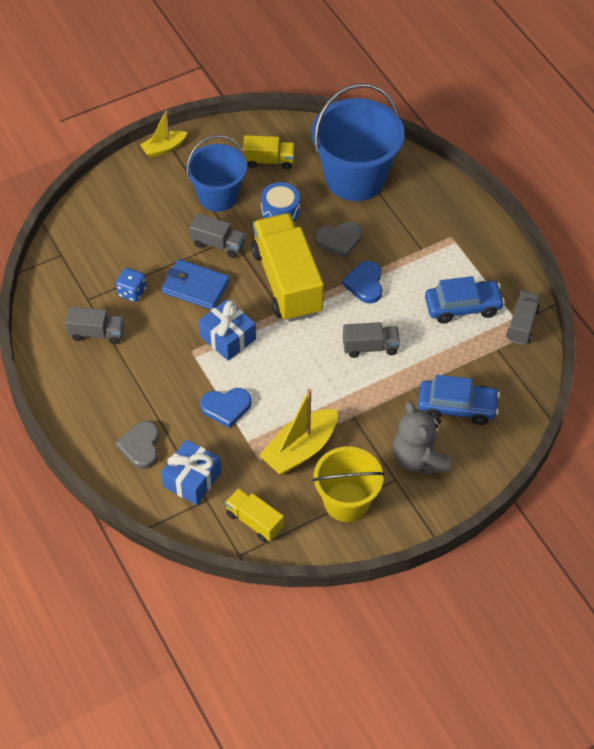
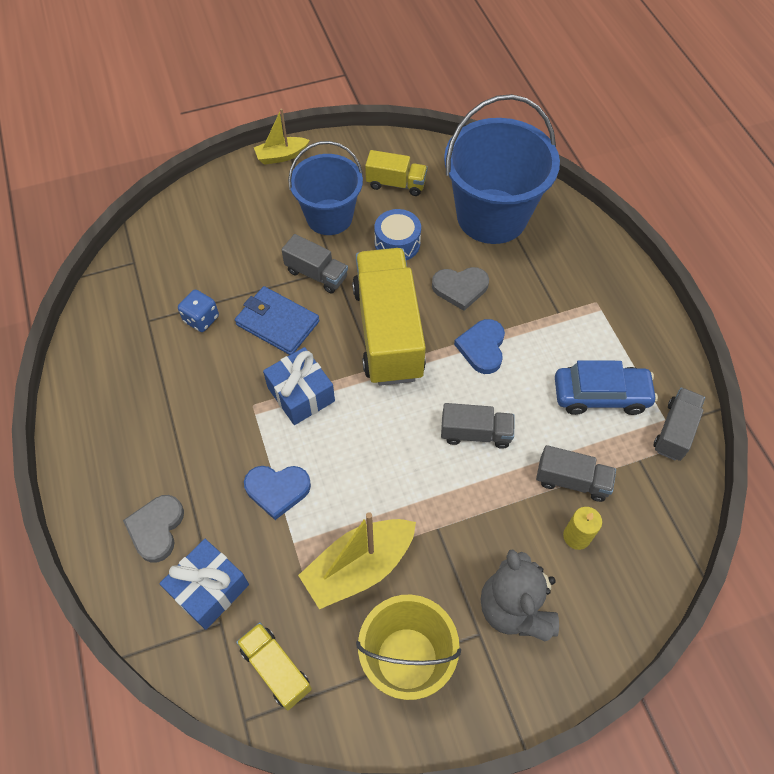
camera: 10 degrees right, 5 degrees up
grey truck [65,307,124,344] -> grey truck moved to [536,445,616,502]
blue car [418,375,500,425] -> yellow candle [563,507,602,550]

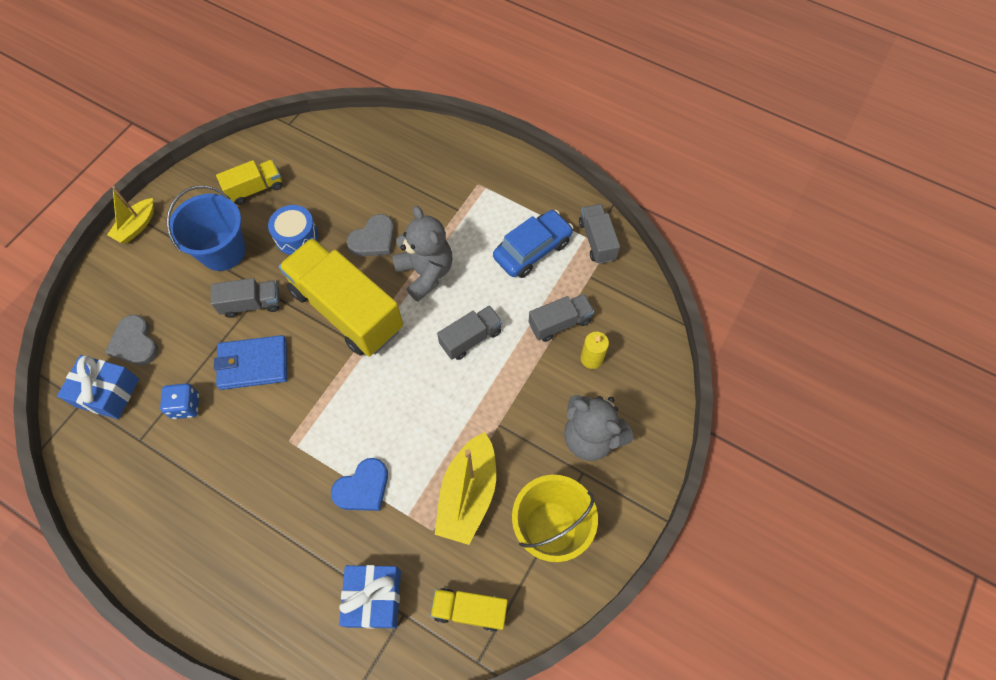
camera: 40 degrees left, 5 degrees up
grey heart [123,495,184,562] -> grey heart moved to [105,315,158,366]
blue gift [263,347,335,425] -> blue gift moved to [57,355,139,419]
blue bucket [444,94,560,244] -> none
blue heart [454,319,505,374] -> grey teddy bear [392,206,453,301]

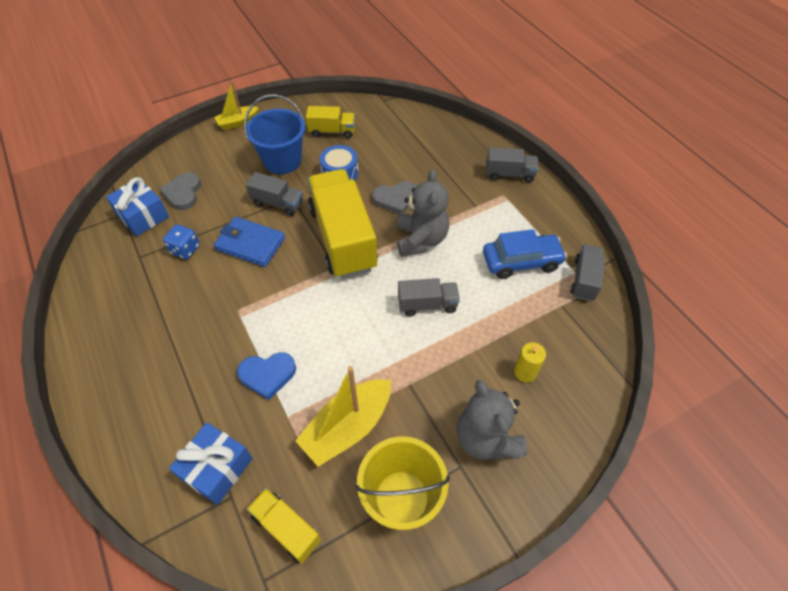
camera: 30 degrees right, 10 degrees down
grey truck [528,294,594,342] -> grey truck moved to [486,147,539,183]

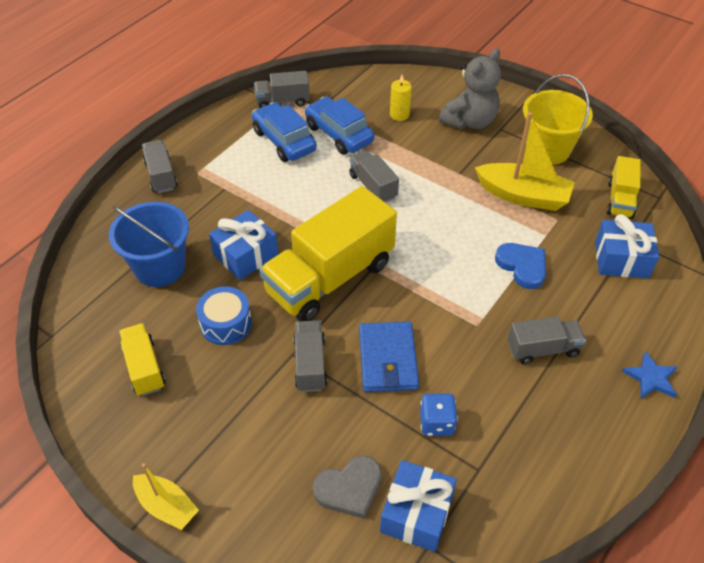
camera: 115 degrees left, 5 degrees down
blue bucket [244,94,305,174] -> blue bucket moved to [109,202,189,287]
grey heart [372,181,416,214] -> blue gift [209,210,278,280]
grey teddy bear [397,169,449,257] -> none
none -> blue car [305,97,375,154]
none -> grey truck [508,316,586,364]
none -> blue star [622,351,677,399]

